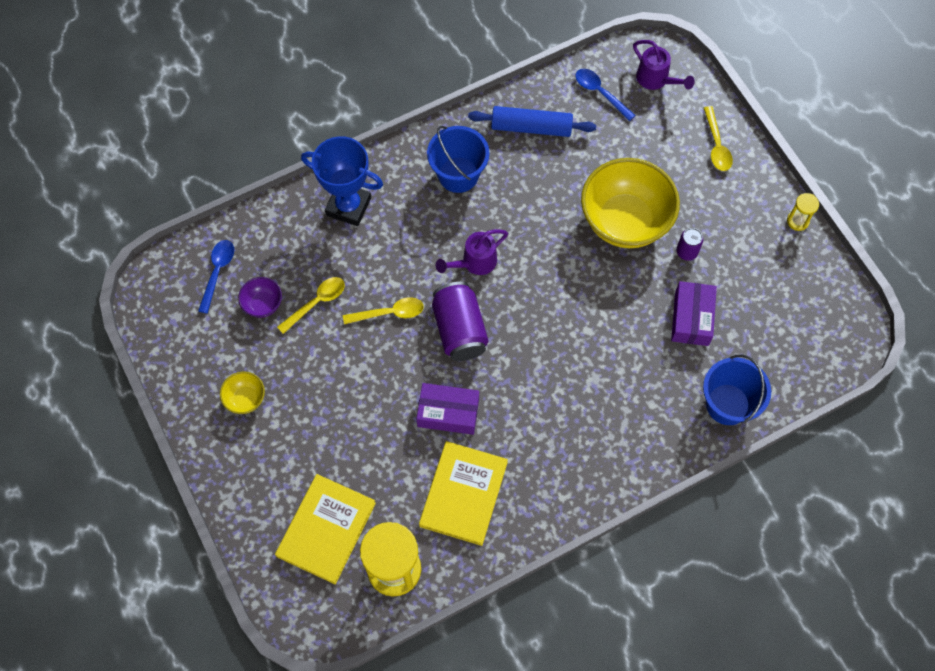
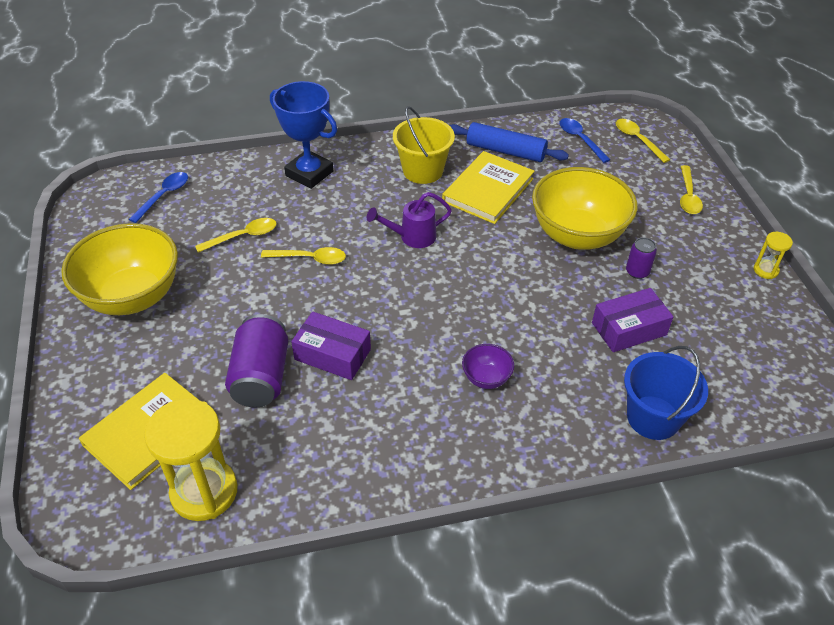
camera: 15 degrees right, 20 degrees down
yellow bowl [220,372,265,414] -> yellow bowl [61,223,178,315], size x2.28
purple bowl [238,277,282,318] -> purple bowl moved to [462,344,514,389]
yellow book [419,441,508,546] -> yellow book moved to [442,151,535,224]
blue bucket [427,126,490,193] -> yellow bucket [393,106,455,184]
purple can [432,282,489,361] -> purple can moved to [225,314,288,407]
purple watering can [633,40,695,90] -> yellow spoon [616,119,670,163]
purple box [671,281,717,346] -> purple box turned 45 degrees clockwise [592,288,674,352]

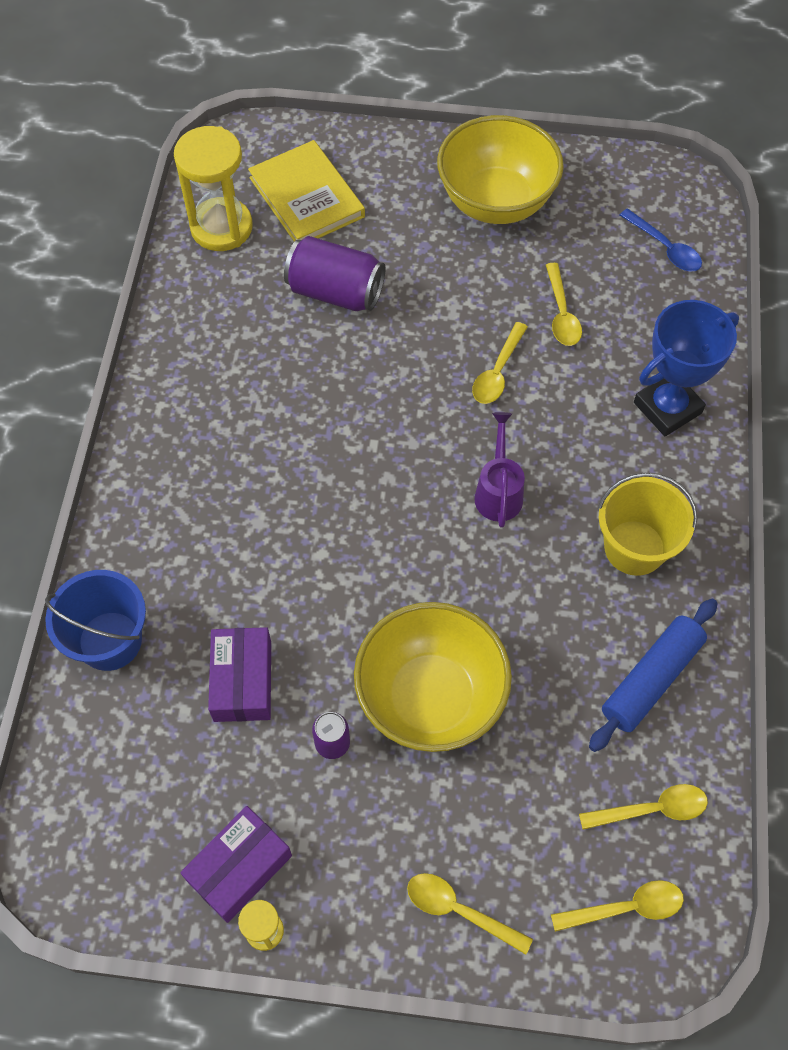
camera: 110 degrees right, 15 degrees up
purple box [291,311,371,380] -> purple box moved to [180,806,292,923]
yellow book [442,151,535,224] -> none
purple bowl [462,344,514,389] -> none
blue spoon [559,118,611,163] -> yellow spoon [579,784,708,830]

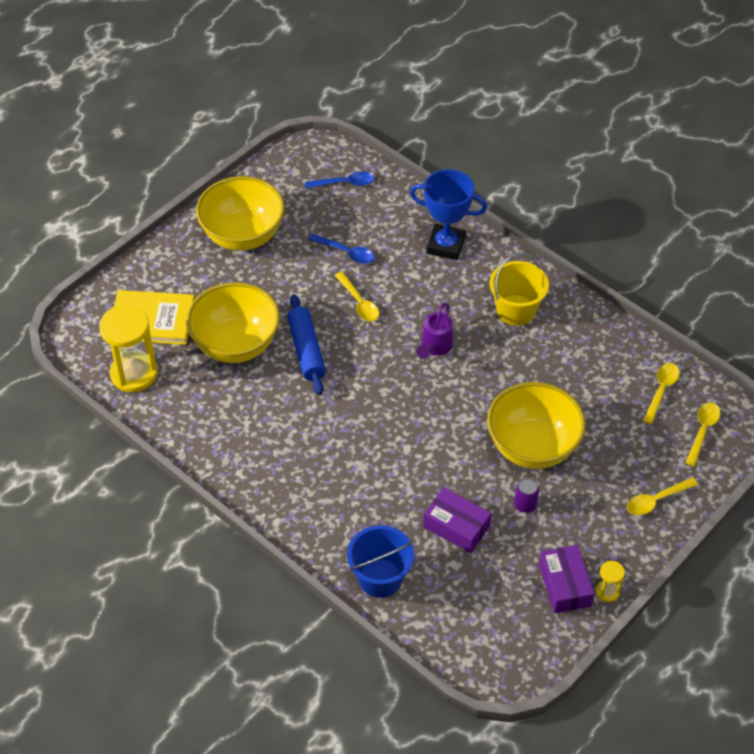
camera: 55 degrees left, 10 degrees down
purple can [284,236,385,311] -> yellow bowl [186,282,280,363]
purple watering can [474,412,525,528] -> purple watering can turned 105 degrees counterclockwise [416,303,453,359]
yellow spoon [546,263,582,346] -> blue spoon [309,234,374,264]
blue rolling pin [589,599,718,752] -> blue rolling pin moved to [287,294,326,395]
blue trophy [634,300,739,436] -> blue trophy turned 75 degrees counterclockwise [410,169,487,260]

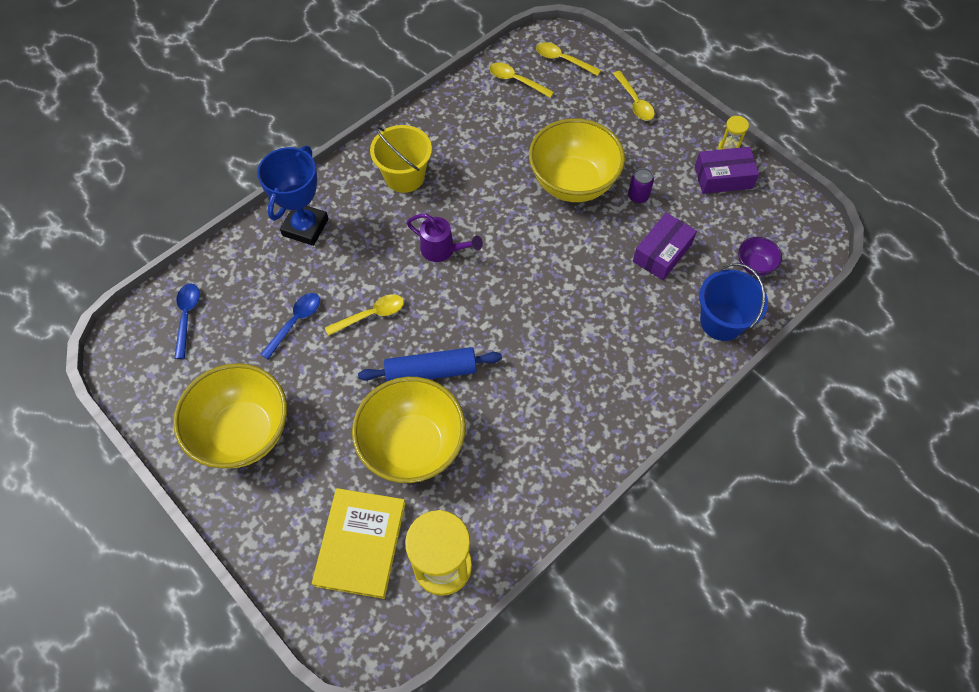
camera: 85 degrees left, 10 degrees up
none -> purple bowl [738,237,782,276]

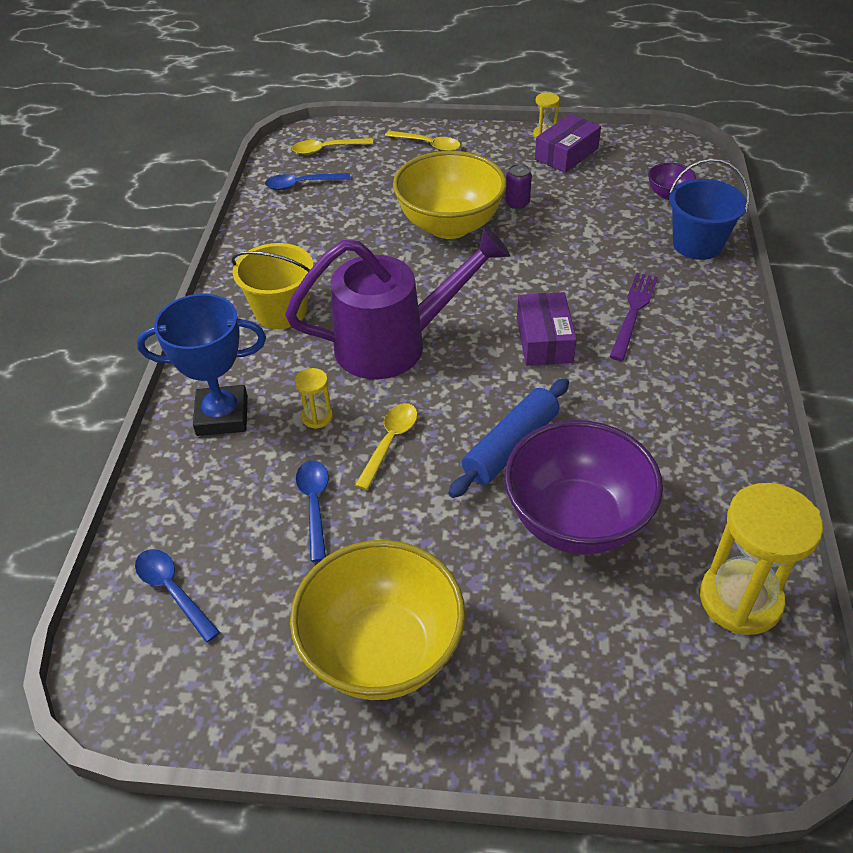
camera: 40 degrees left, 15 degrees down
blue trophy [257,146,329,246] -> blue trophy turned 75 degrees counterclockwise [137,294,266,436]
yellow book [312,488,406,599] -> none
yellow bowl [352,377,466,483] -> purple bowl [504,420,663,555]
purple watering can [406,214,483,262] -> purple watering can [285,226,510,379], size x2.03
yellow spoon [489,63,554,98] -> blue spoon [265,173,351,190]
purple box [633,213,697,280] -> purple box moved to [517,292,577,366]
none -> yellow hourglass [295,368,333,429]
none -> purple fork [610,273,658,361]

